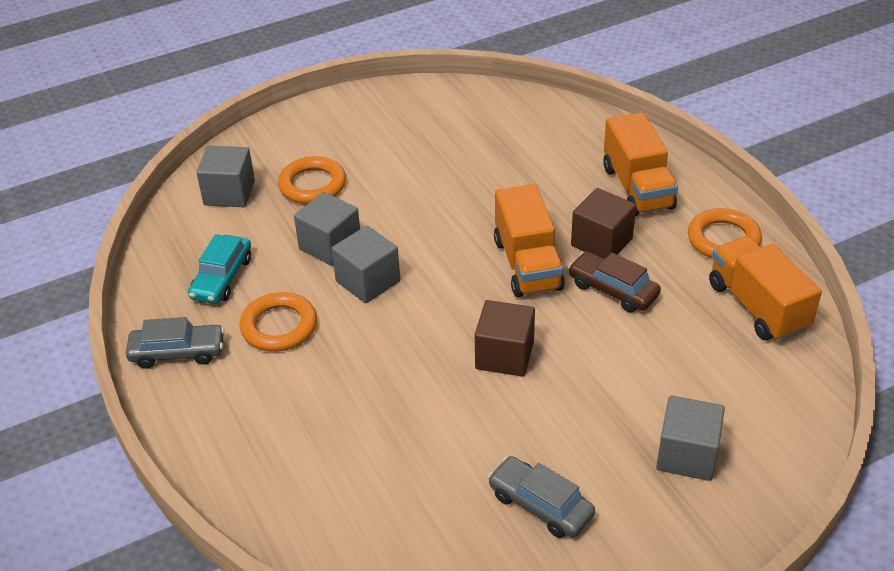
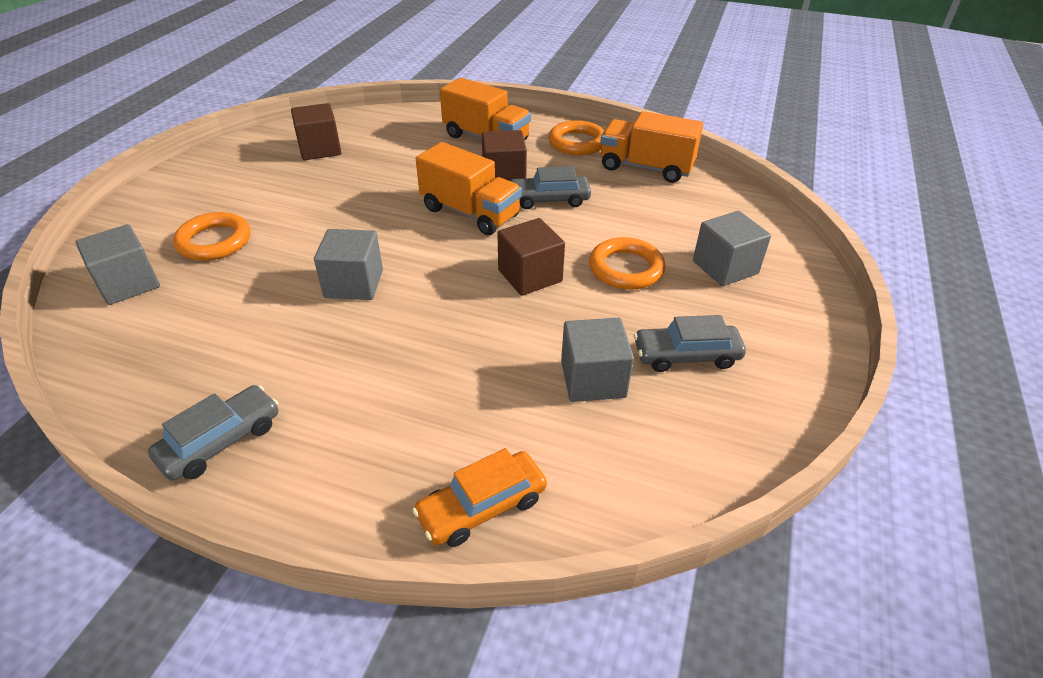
camera: 45 degrees left, 0 degrees up
turquoise car [188,234,251,304] -> none
orange ring [240,292,317,351] -> orange ring moved to [589,237,666,290]
grey cube [294,192,360,266] -> grey cube moved to [561,318,634,402]
brown car [568,251,661,312] -> grey car [511,166,591,209]
none -> brown cube [291,103,341,160]
none -> orange car [412,448,547,547]

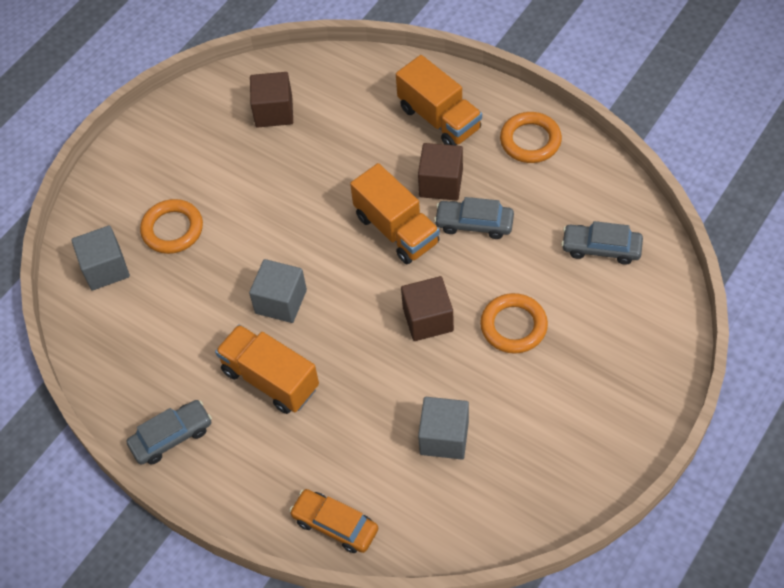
camera: 20 degrees right, 15 degrees up
orange car [412,448,547,547] -> orange car turned 45 degrees clockwise [289,489,378,553]
orange truck [600,111,703,183] -> orange truck moved to [215,324,319,414]
grey car [634,315,746,372] -> grey car moved to [561,221,643,265]
grey cube [693,211,771,286] -> none

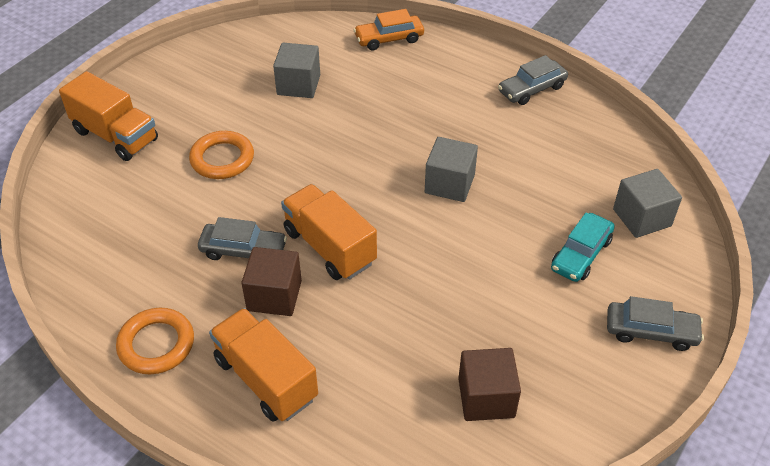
camera: 175 degrees right, 10 degrees down
orange ring [140,199,203,254] -> turquoise car [551,213,615,282]
orange truck [215,324,319,414] -> orange truck moved to [59,71,158,161]
orange car [289,489,378,553] -> orange car turned 135 degrees clockwise [353,9,424,50]
brown cube [401,276,454,341] -> none
grey car [561,221,643,265] -> grey car moved to [607,296,704,351]

